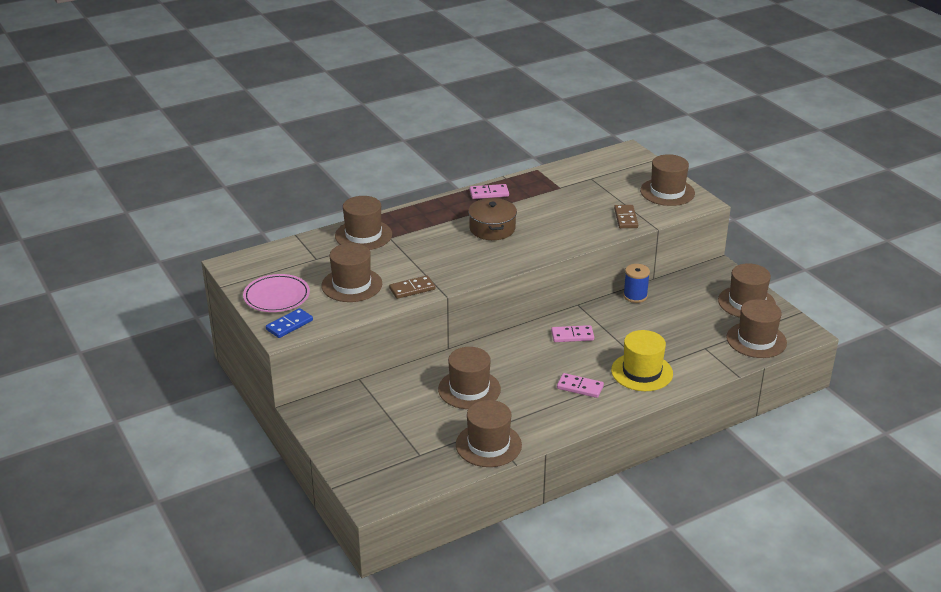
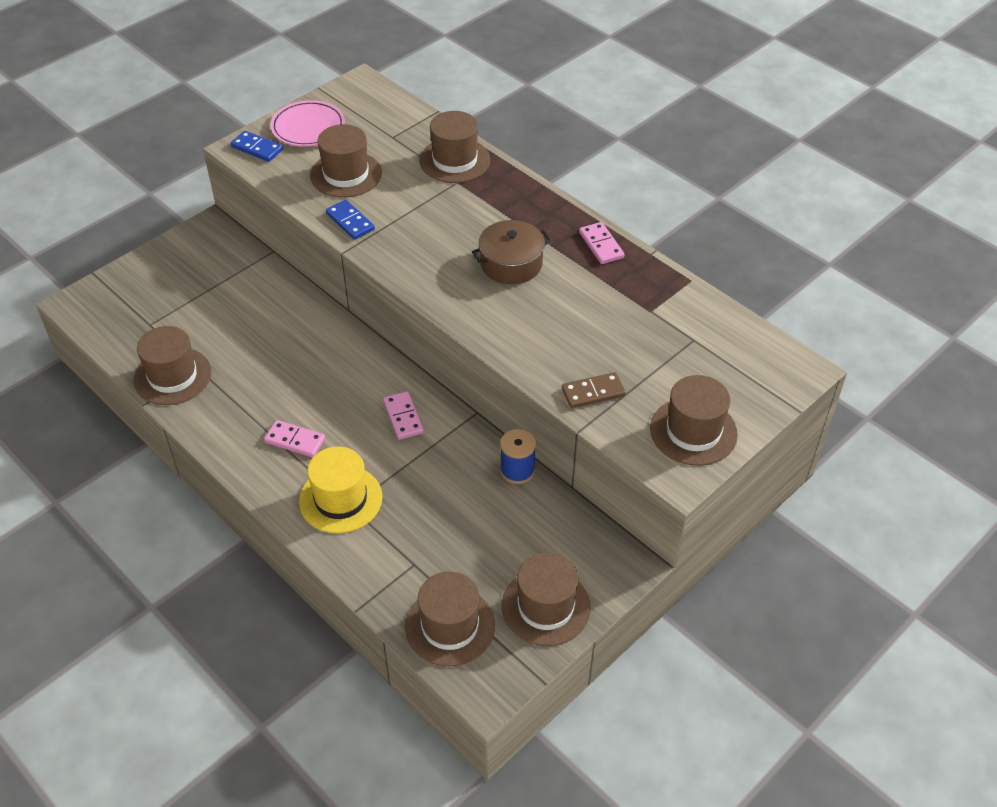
camera: 75 degrees right, 15 degrees up
brown domino [389,276,435,299] -> blue domino [326,200,375,240]
brown hat [438,347,501,409] -> none
pink domino [557,373,604,398] -> pink domino turned 75 degrees counterclockwise [264,420,325,457]

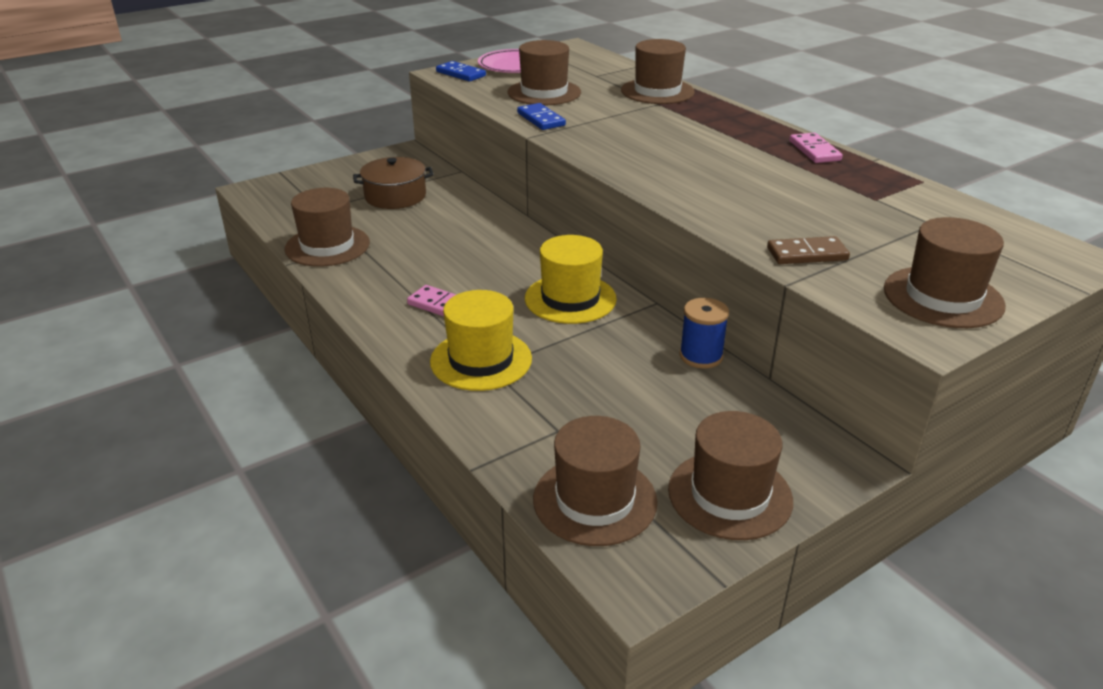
camera: 10 degrees right, 15 degrees down
pink domino [383,391,424,440] -> yellow hat [525,235,617,324]
brown pot [472,220,551,284] -> brown pot moved to [353,157,433,209]

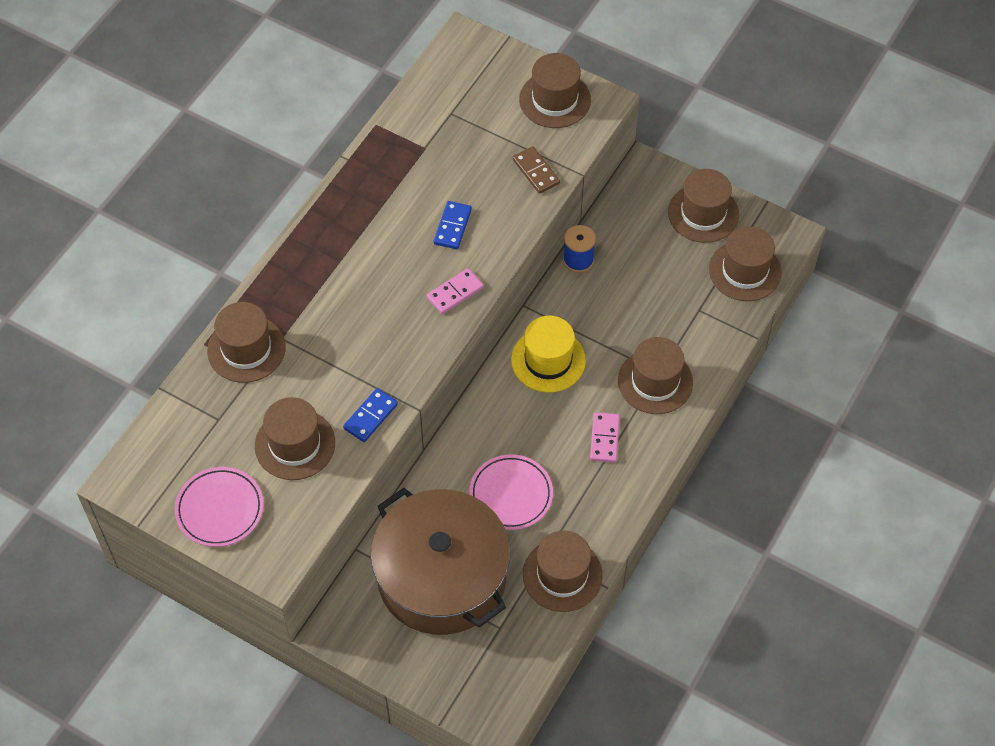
camera: 115 degrees left, 25 degrees up
brown pot [353,157,433,209] -> brown pot [370,488,510,635], size x2.00
yellow hat [430,290,532,391] -> brown hat [618,337,693,414]
blue domino [436,61,486,82] -> blue domino moved to [434,201,472,249]
pink domino [789,133,843,163] -> pink domino moved to [427,268,484,314]
none -> pink plate [469,454,553,530]

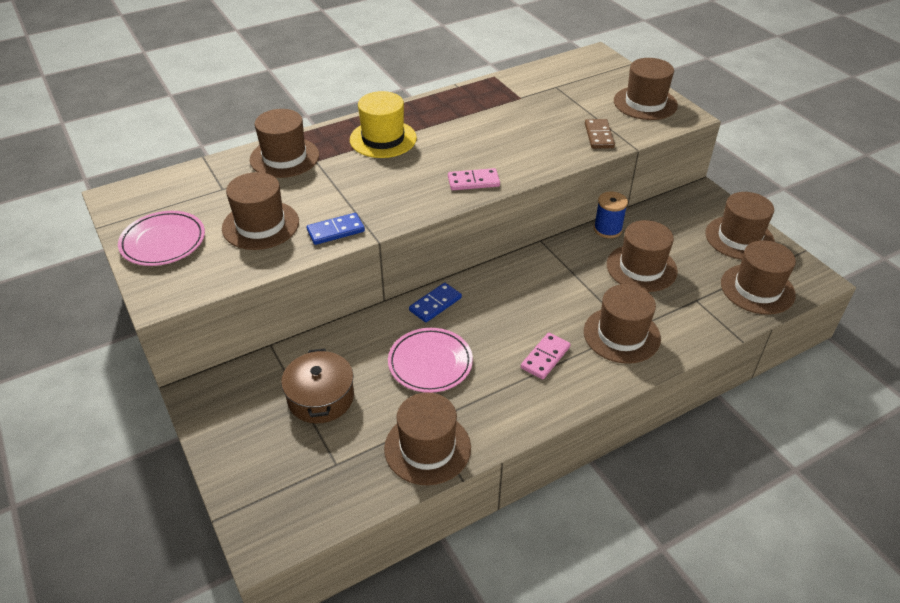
camera: 30 degrees right, 15 degrees down
brown pot [370,488,510,635] -> brown pot [281,348,354,423], size x0.50
blue domino [434,201,472,249] -> blue domino moved to [409,283,462,322]
yellow hat [511,316,586,393] -> yellow hat moved to [350,91,417,158]
none -> brown hat [607,220,678,292]

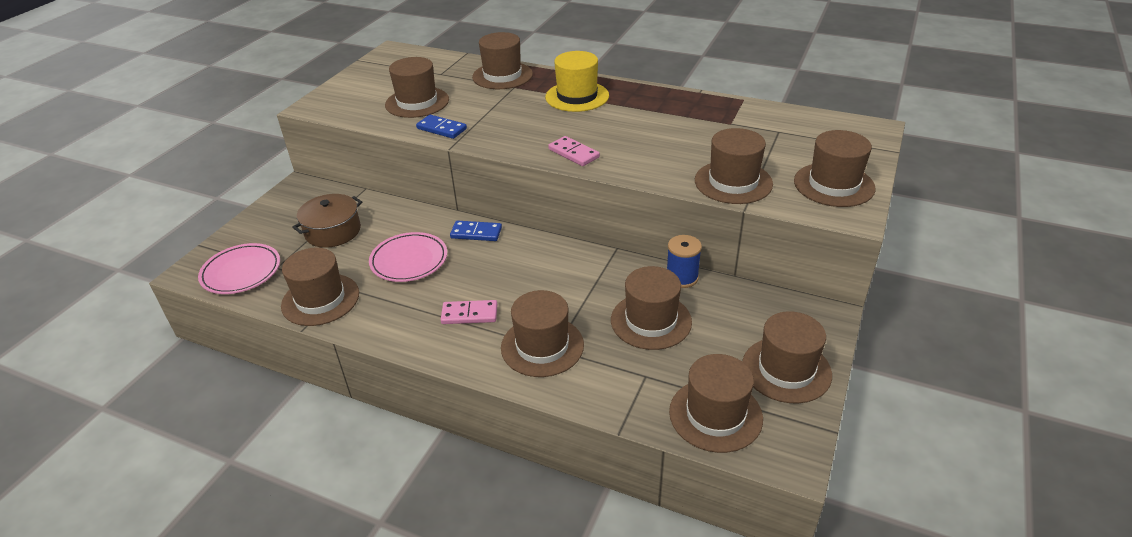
camera: 55 degrees right, 5 degrees down
pink plate [118,211,205,266] -> pink plate moved to [198,243,280,294]
brown domino [585,119,615,149] -> brown hat [695,128,773,204]

